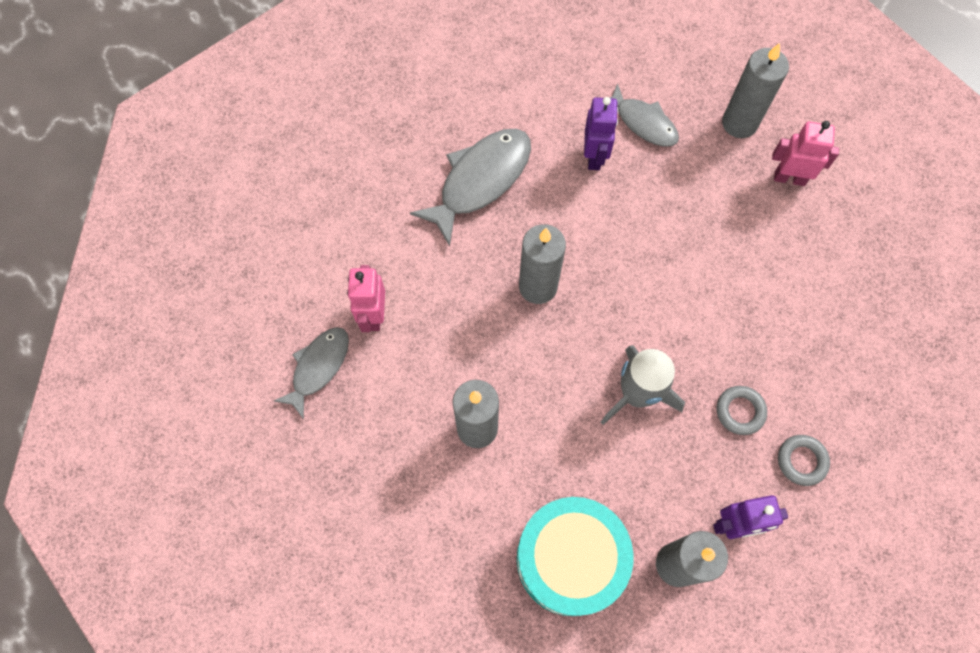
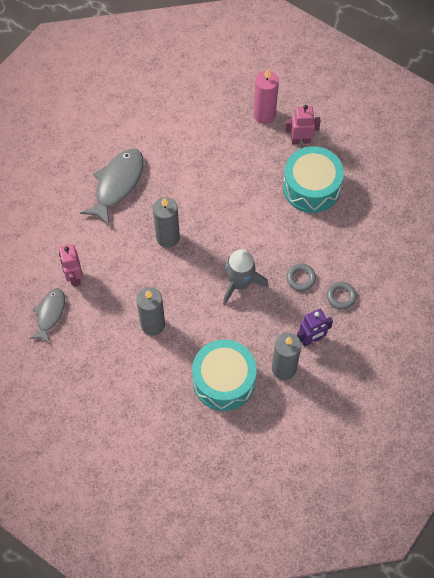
camera: 15 degrees left, 5 degrees down
purple robot [584,97,618,170] -> none
grey fish [610,83,679,147] -> none
grey candle [722,43,789,138] -> pink candle [254,69,279,124]
none -> turquoise drum [283,146,344,213]

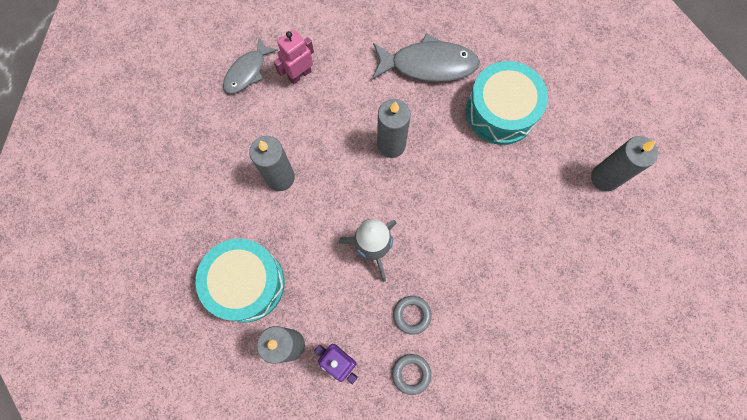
camera: 65 degrees right, 10 degrees up
grey fish [29,288,65,344] -> grey fish turned 135 degrees clockwise [223,37,278,94]
pink candle [254,69,279,124] -> grey candle [591,136,658,192]
turquoise drum [283,146,344,213] -> turquoise drum moved to [466,61,548,145]
pink robot [285,105,321,144] -> none

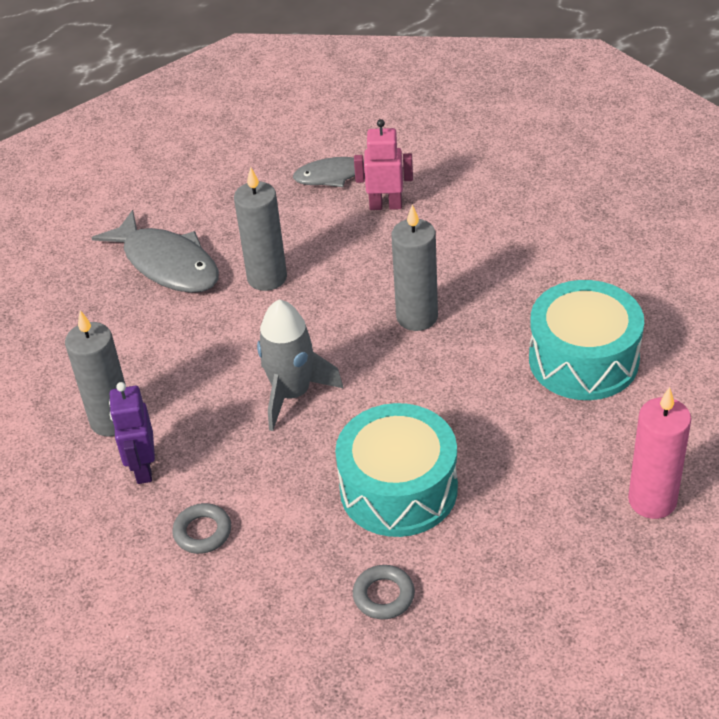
camera: 45 degrees right, 30 degrees down
turquoise drum [196,239,284,322] -> turquoise drum moved to [335,403,458,537]
grey fish [372,33,480,82] -> grey fish moved to [92,210,219,293]
grey ring [393,296,432,335] -> grey ring moved to [353,565,415,619]
grey candle [591,136,658,192] -> pink candle [628,387,691,519]

